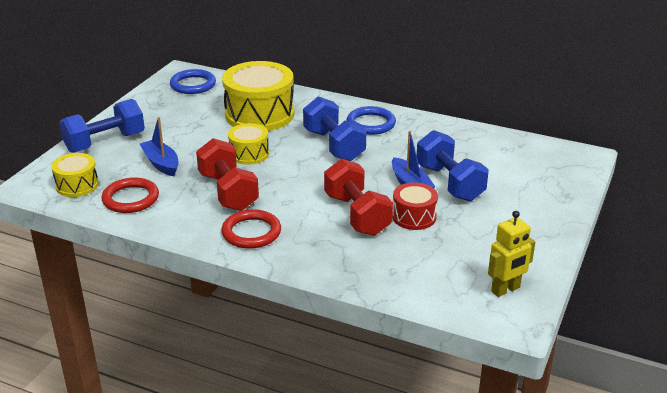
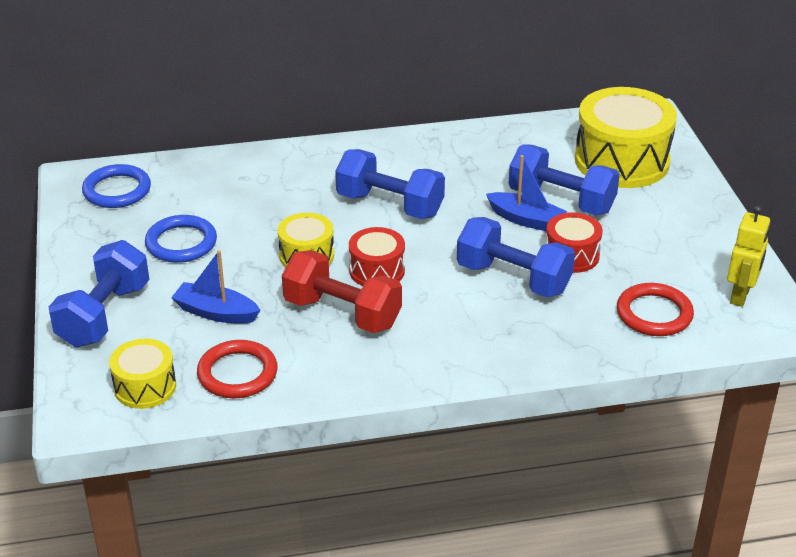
camera: 35 degrees left, 5 degrees up
red ring [221,209,281,249] -> red ring moved to [617,283,694,336]
yellow drum [222,61,294,131] -> yellow drum moved to [575,87,677,188]
red dumbbell [324,159,393,236] -> blue dumbbell [457,217,575,297]
blue ring [347,106,396,135] -> blue ring moved to [145,215,217,263]
none -> red drum [349,227,405,286]

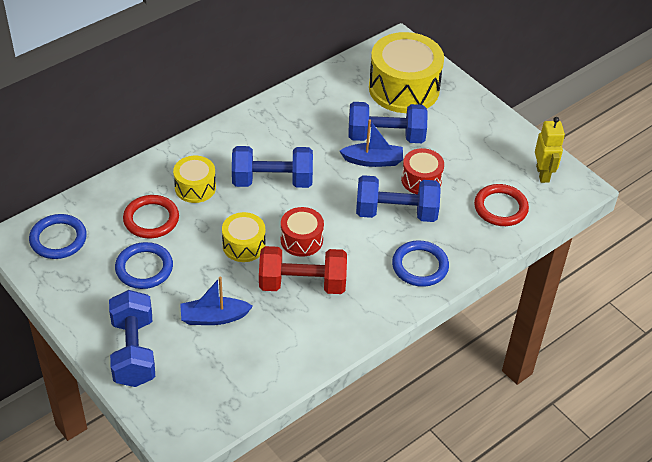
camera: 30 degrees left, 10 degrees up
yellow drum [109,339,176,409] -> yellow drum moved to [173,156,216,203]
red ring [197,340,278,398] -> red ring moved to [123,195,179,239]
none -> blue ring [392,240,449,287]

